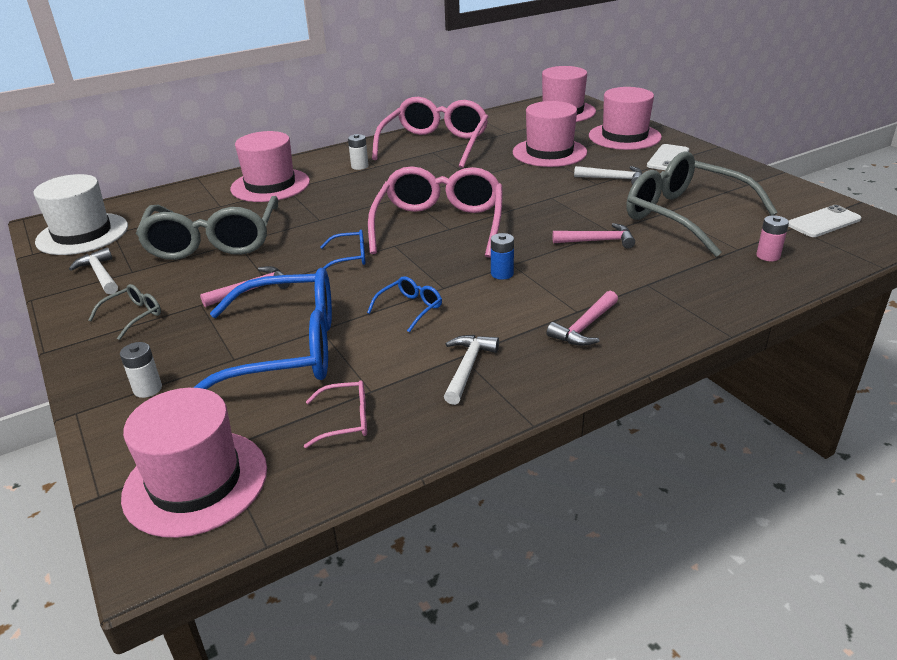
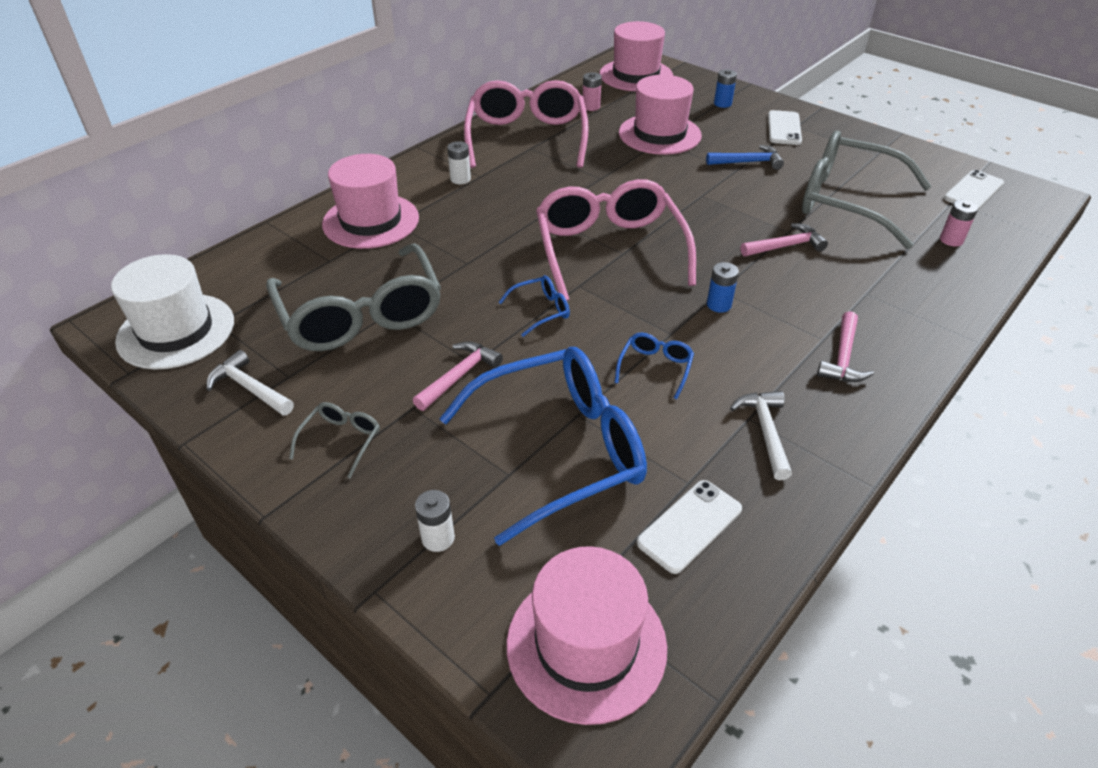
camera: 20 degrees left, 10 degrees up
pink glasses [304,380,367,448] -> white phone [637,480,742,574]
white hammer [574,166,642,185] -> blue hammer [706,145,784,170]
pink hat [589,87,662,150] -> blue battery [714,69,737,108]
none -> pink battery [583,72,602,111]

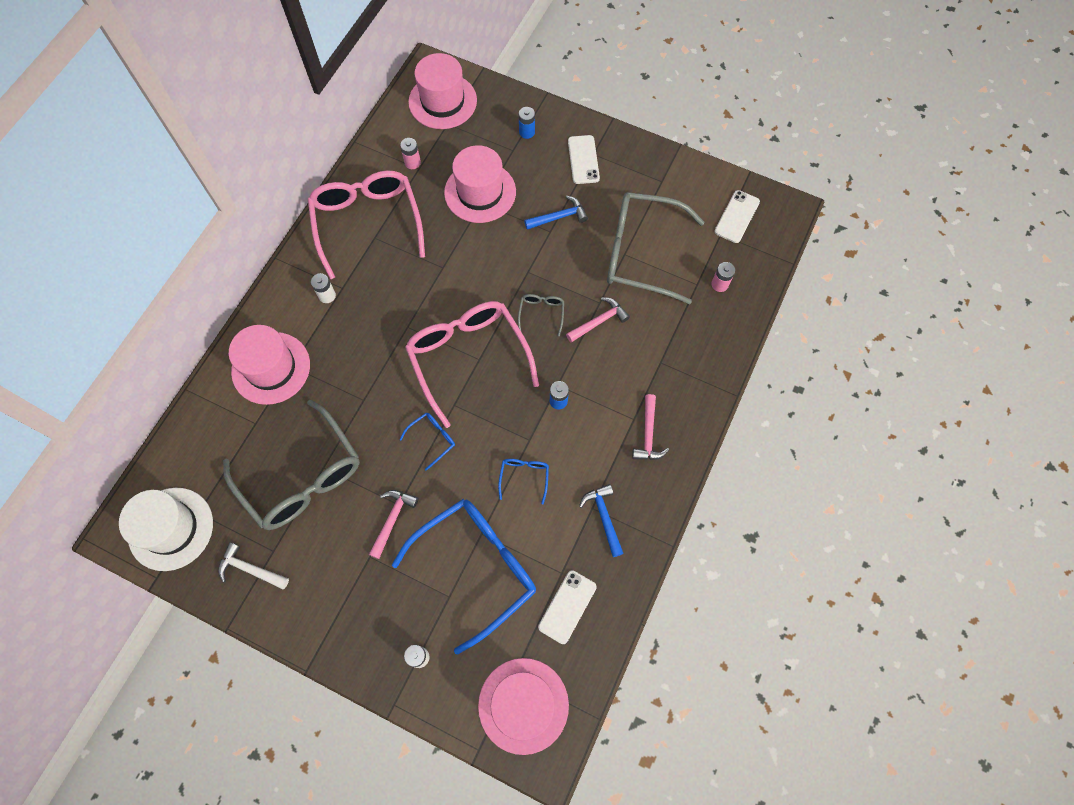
camera: 15 degrees left, 25 degrees up
grey glasses [289,402,380,479] -> grey glasses moved to [518,294,564,336]
white hammer [730,391,792,480] -> blue hammer [579,484,624,557]

